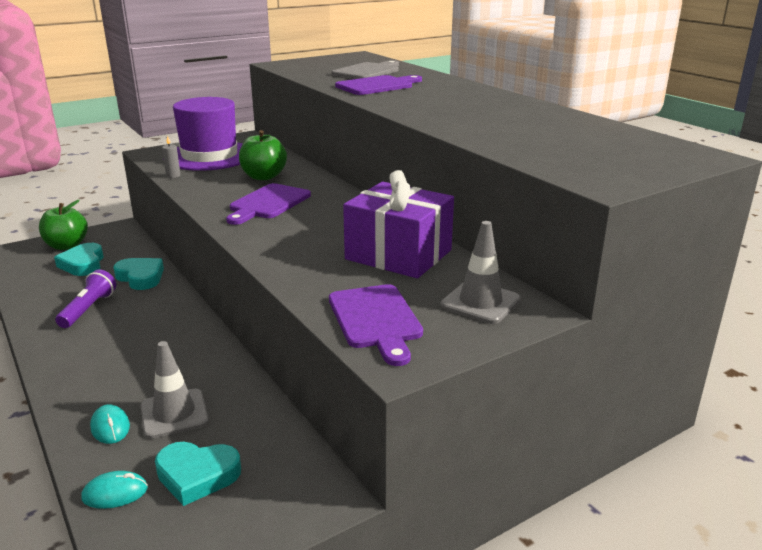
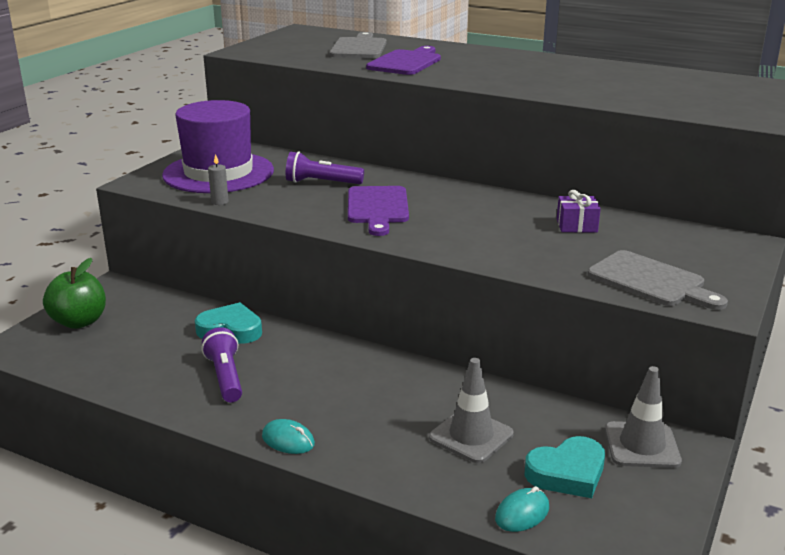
camera: 30 degrees left, 0 degrees up
turquoise heart [54,243,104,276] -> none
turquoise mouse [90,404,130,444] -> turquoise mouse moved to [262,419,315,454]
green apple [239,130,287,180] -> purple flashlight [286,151,364,184]
purple cutting board [329,284,423,366] -> grey cutting board [588,250,728,310]
purple gift [343,170,454,278] -> purple gift [557,190,601,233], size x0.44
grey traffic cone [440,221,521,324] -> grey traffic cone moved to [605,366,682,468]

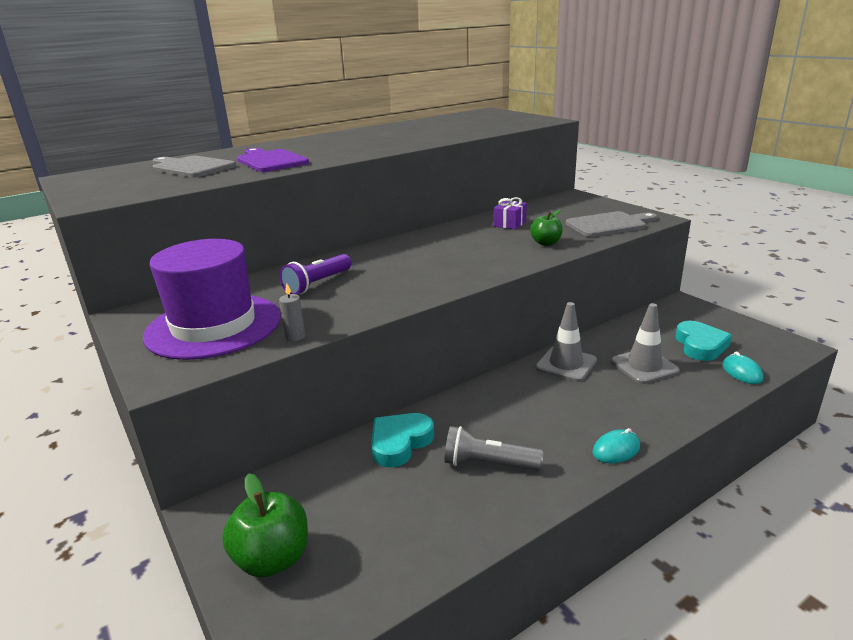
camera: 60 degrees left, 0 degrees up
purple flashlight [202,327,242,402] -> grey flashlight [444,426,544,471]
purple cutting board [348,186,409,236] -> none
grey traffic cone [605,366,682,468] -> grey traffic cone moved to [535,302,597,382]
none -> green apple [530,210,563,246]

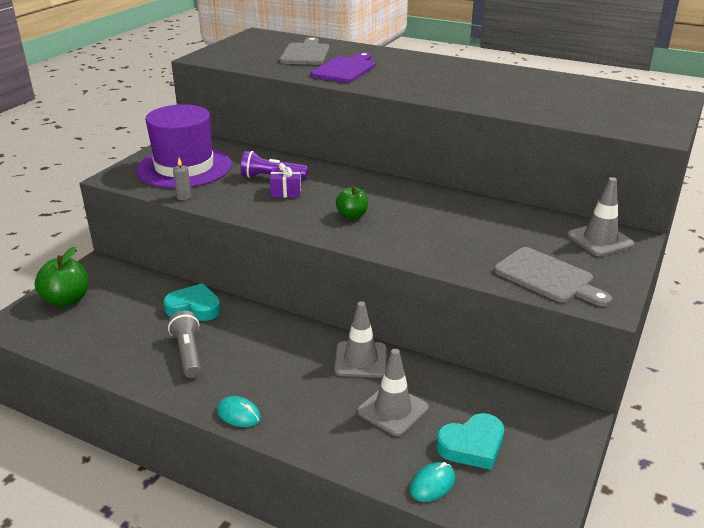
camera: 60 degrees right, 5 degrees up
purple gift [494,197,527,230] -> purple gift moved to [270,163,302,198]
green apple [530,210,563,246] -> green apple moved to [336,187,368,219]
none -> grey traffic cone [567,177,635,256]

